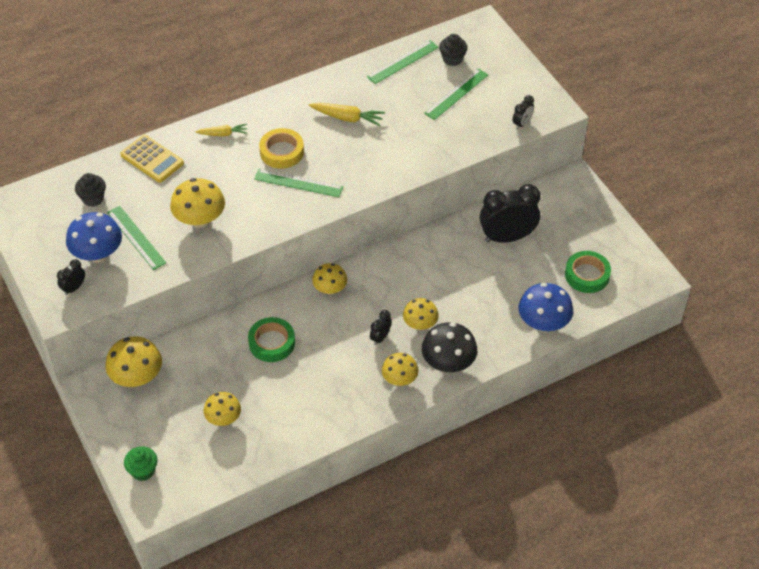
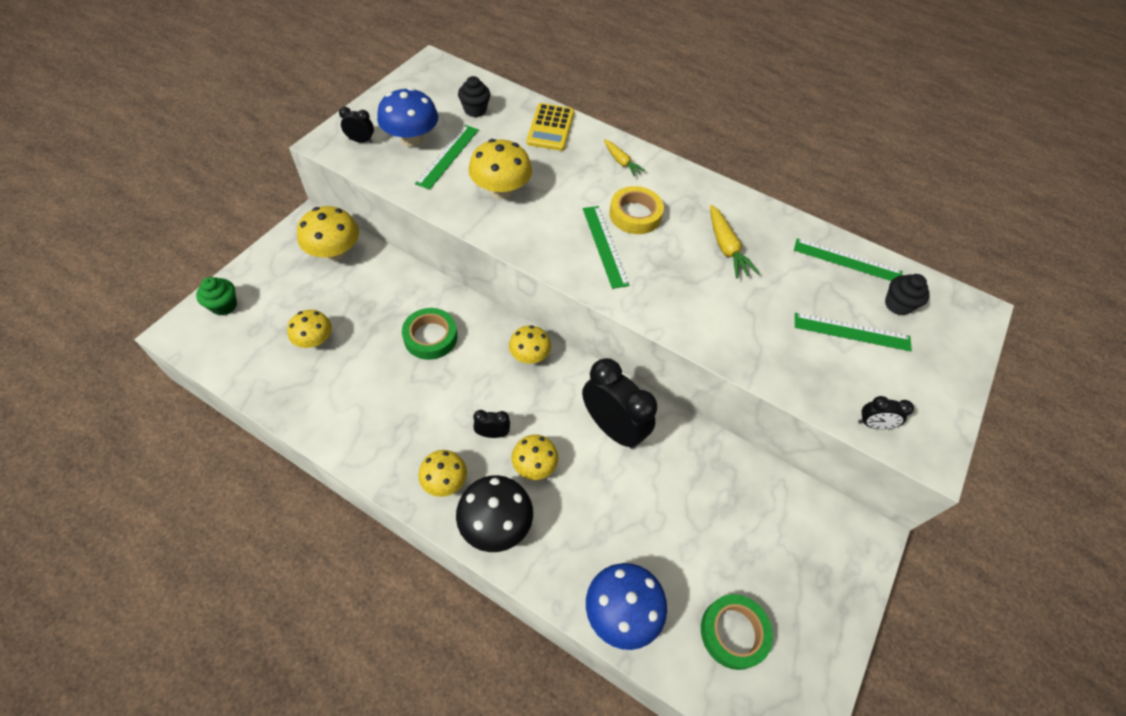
camera: 55 degrees right, 5 degrees up
black clock [480,184,541,243] -> black clock moved to [582,358,657,449]

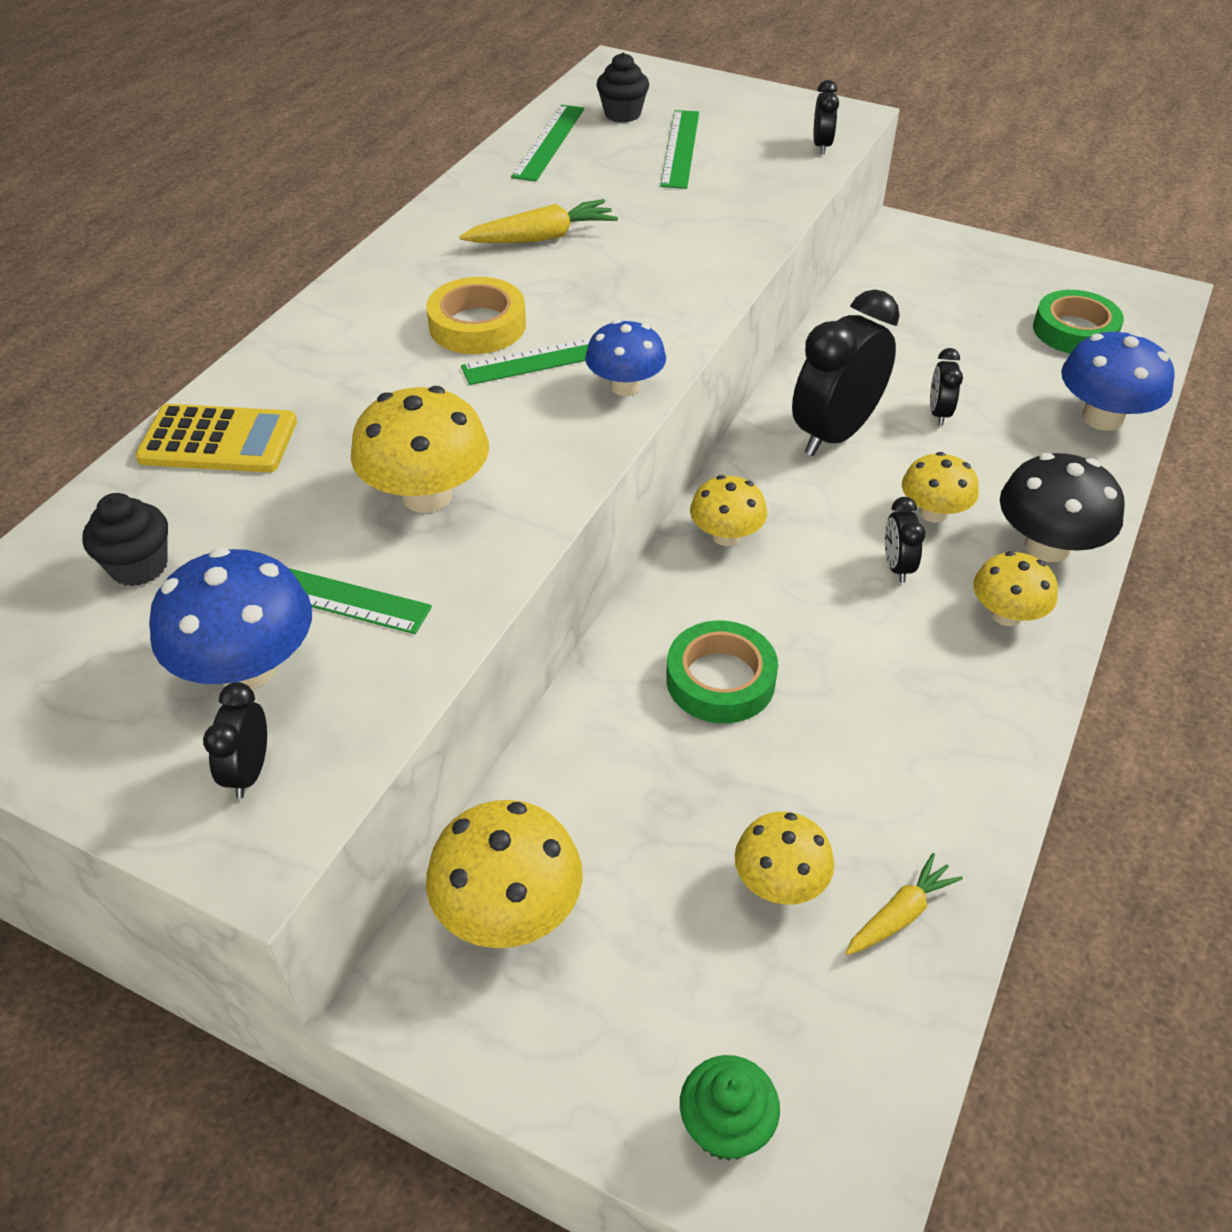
camera: 90 degrees left, 10 degrees down
yellow carrot [604,139,646,177] -> yellow carrot moved to [845,853,963,955]
none -> blue mushroom [585,320,666,396]
none -> black clock [930,348,963,426]

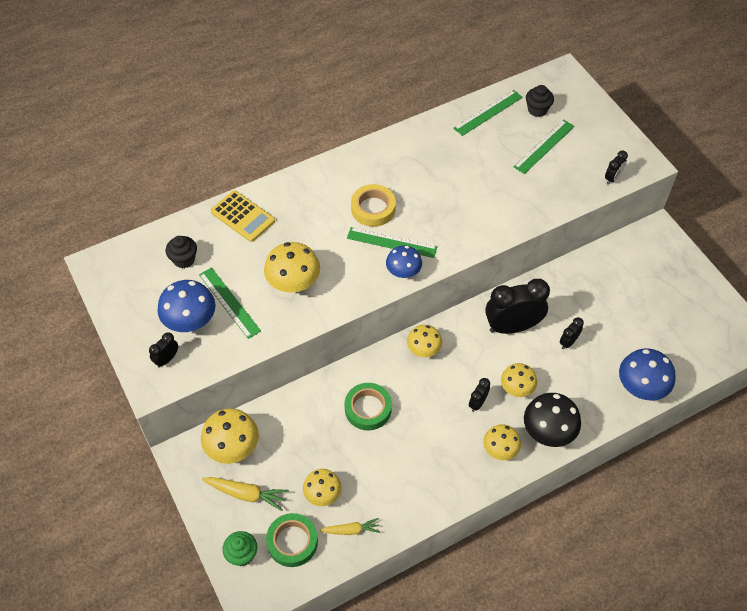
camera: 35 degrees right, 10 degrees up
yellow carrot [459,199,618,243] -> yellow carrot moved to [202,477,289,511]
green tape [1033,290,1124,354] -> green tape moved to [266,513,318,567]

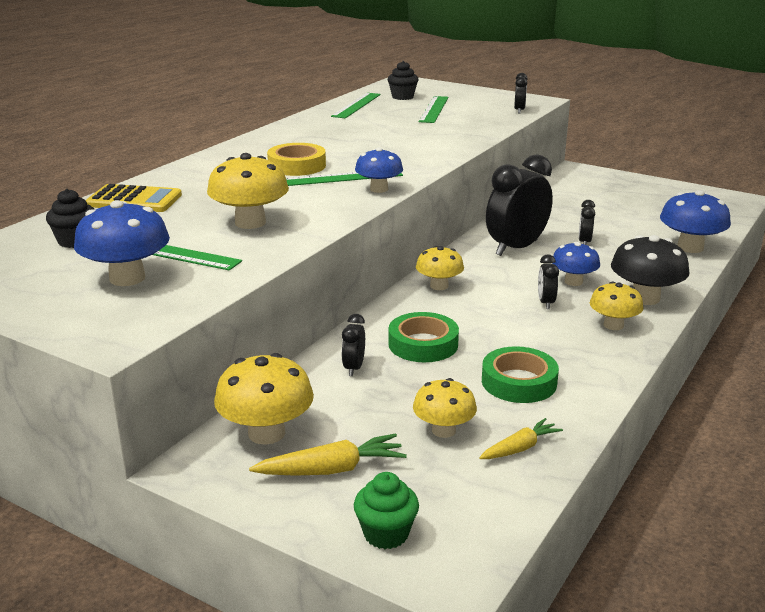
camera: 30 degrees left, 30 degrees down
black clock [149,332,178,368] -> black clock moved to [342,314,365,376]
green tape [266,513,318,567] -> green tape moved to [482,346,559,403]
yellow mushroom [501,363,537,397] -> blue mushroom [552,242,600,286]

